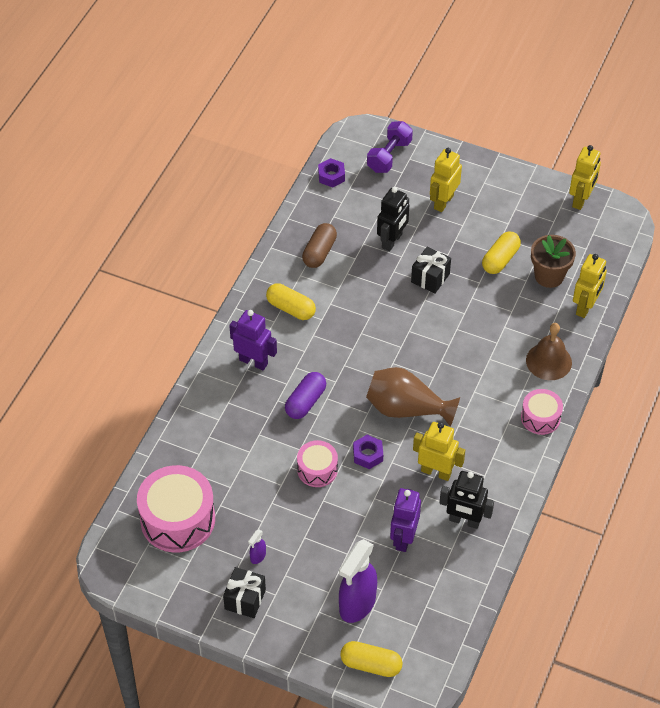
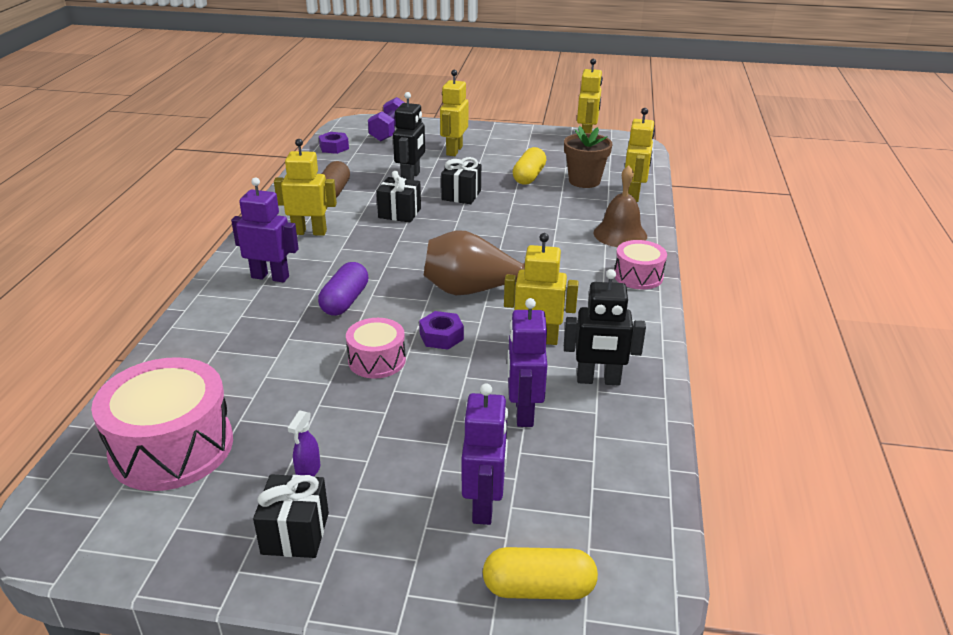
camera: 15 degrees left, 20 degrees down
yellow capsule [266,283,316,320] -> yellow robot [274,139,337,236]
purple spray bottle [339,539,377,623] -> purple robot [462,383,508,525]
none -> black gift [377,171,421,222]

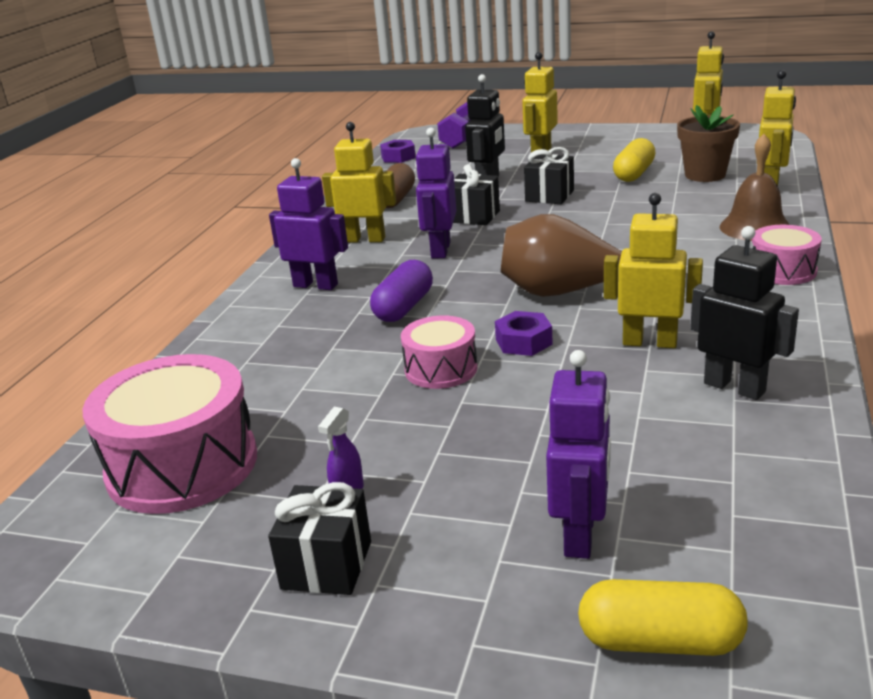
camera: 10 degrees right, 5 degrees down
purple robot [507,298,547,427] -> purple robot moved to [415,127,457,259]
black robot [564,269,646,386] -> black robot turned 150 degrees counterclockwise [690,226,799,400]

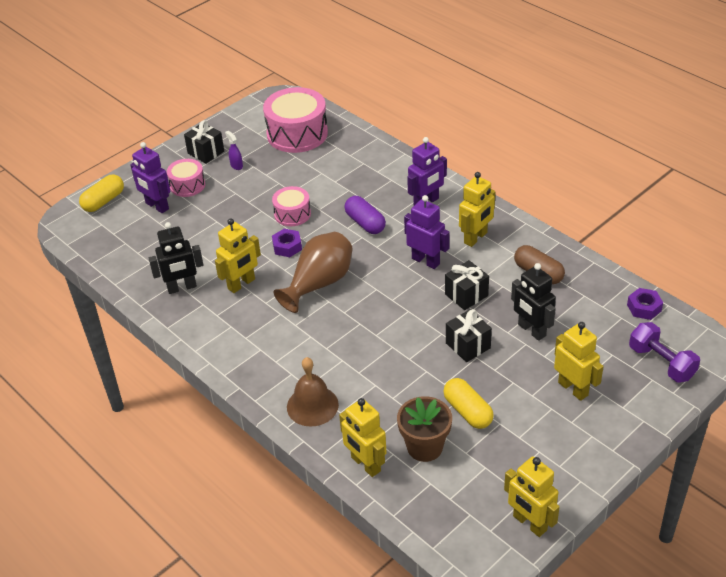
camera: 120 degrees right, 15 degrees up
pink drum [752,225,822,285] -> pink drum moved to [167,159,205,197]

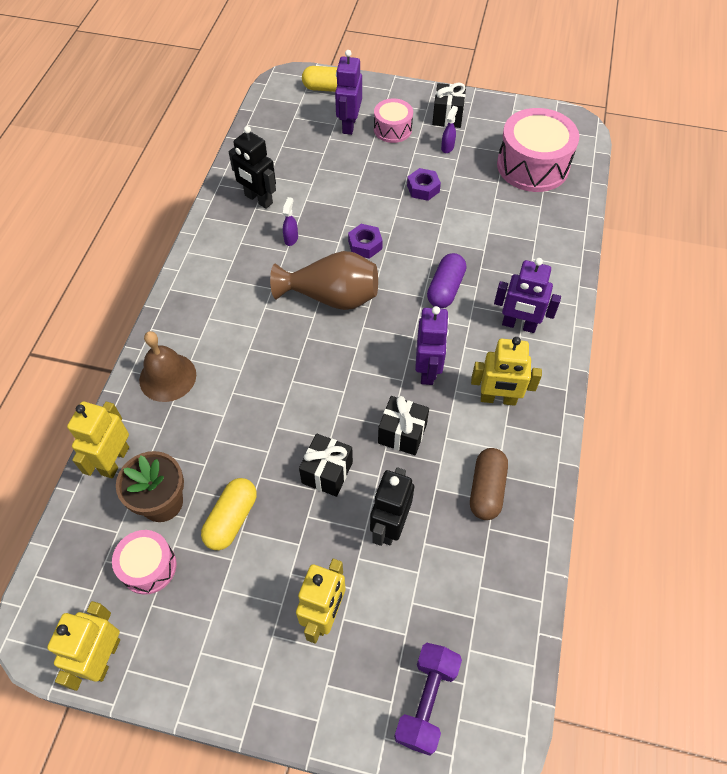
camera: 55 degrees right, 15 degrees up
yellow robot [215,218,261,293] -> purple spray bottle [283,197,298,246]
pink drum [272,186,311,226] -> pink drum moved to [112,530,177,595]
purple nut [627,288,663,320] -> purple nut moved to [407,168,441,201]

